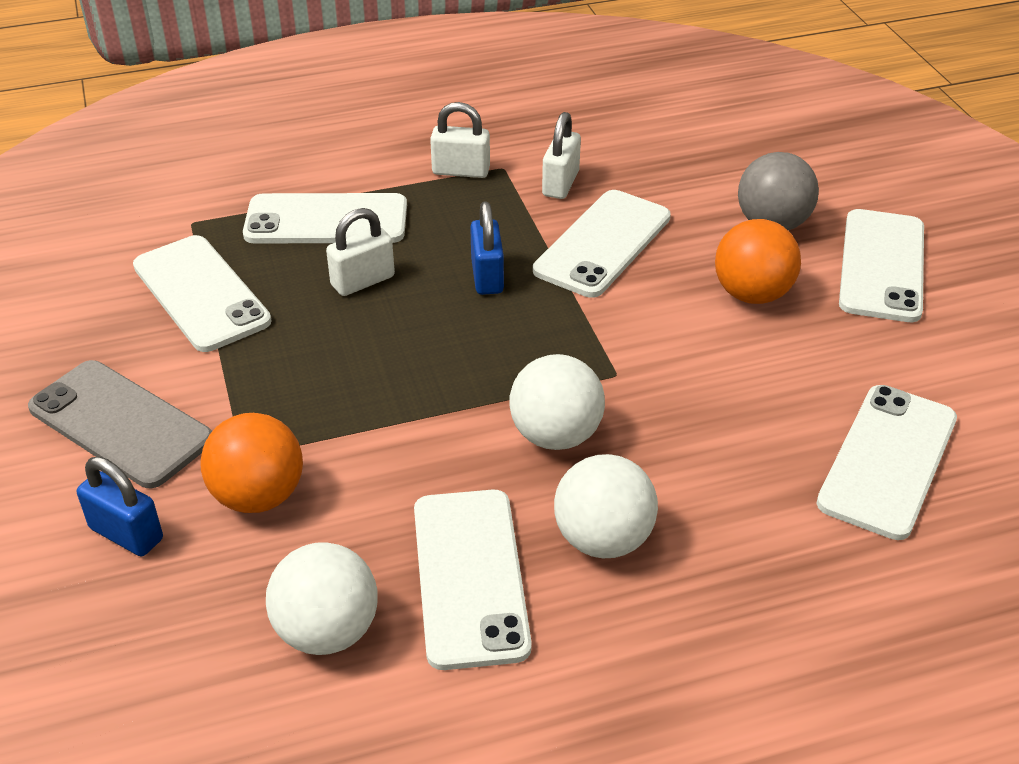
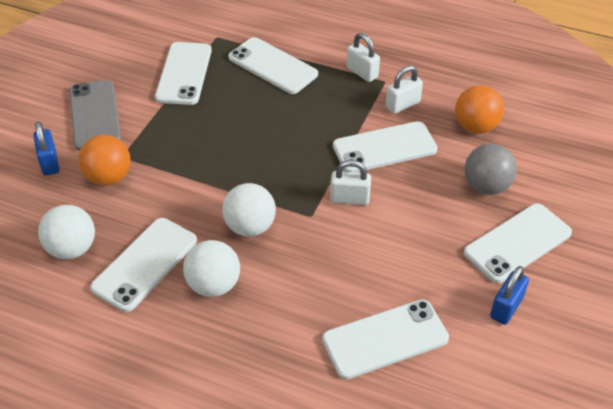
camera: 40 degrees right, 5 degrees up
white padlock [326,208,395,296] -> white padlock moved to [330,160,371,205]
blue padlock [470,201,504,295] -> blue padlock moved to [490,266,529,325]
orange ball [715,219,801,304] -> orange ball moved to [455,85,504,133]

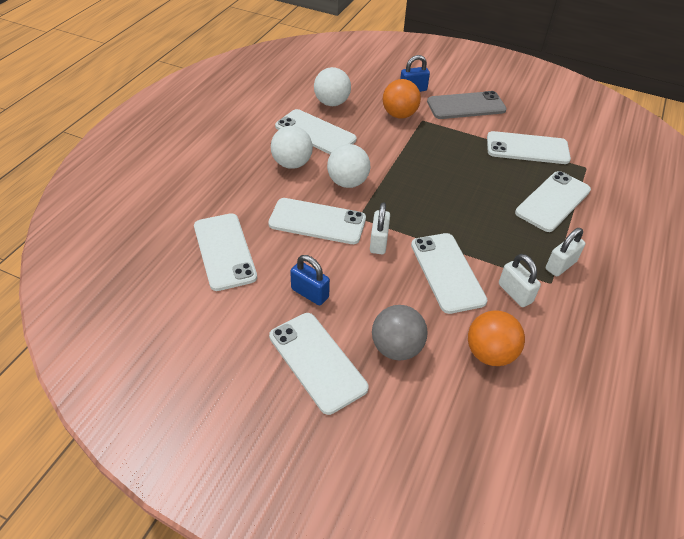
camera: 90 degrees right, 0 degrees up
blue padlock [490,266,529,325] -> blue padlock moved to [290,255,330,305]
none -> white phone [268,198,366,244]

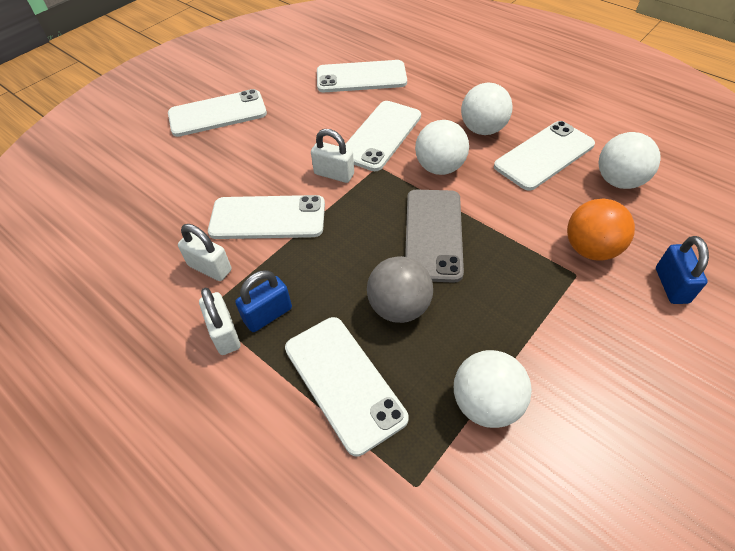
camera: 110 degrees right, 5 degrees up
blue padlock [290,255,330,305] -> blue padlock moved to [235,270,292,332]
grey ball [372,305,428,361] -> grey ball moved to [367,256,433,323]
grey phone [427,91,507,119] -> grey phone moved to [405,190,464,283]
orange ball [468,310,525,366] -> none
white phone [487,131,571,164] -> white ball [454,350,532,428]
white padlock [499,254,541,307] -> white padlock turned 45 degrees clockwise [178,224,232,281]

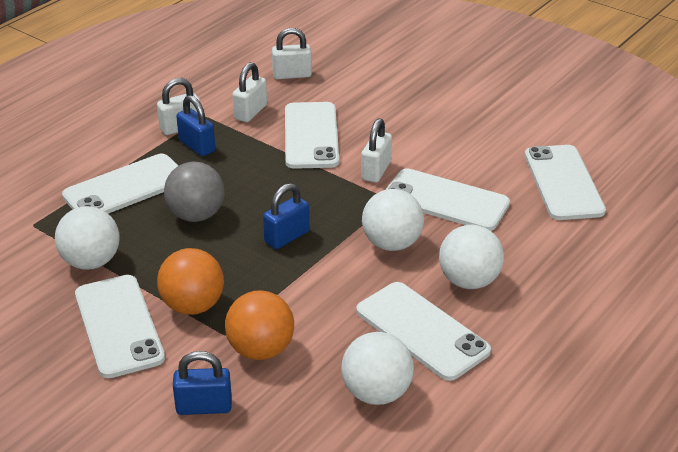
camera: 85 degrees right, 15 degrees down
white phone [168,89,267,137] -> white phone moved to [75,275,165,378]
grey phone [405,190,464,283] -> blue padlock [263,183,309,249]
none -> orange ball [157,248,224,315]
none -> white padlock [272,28,312,79]

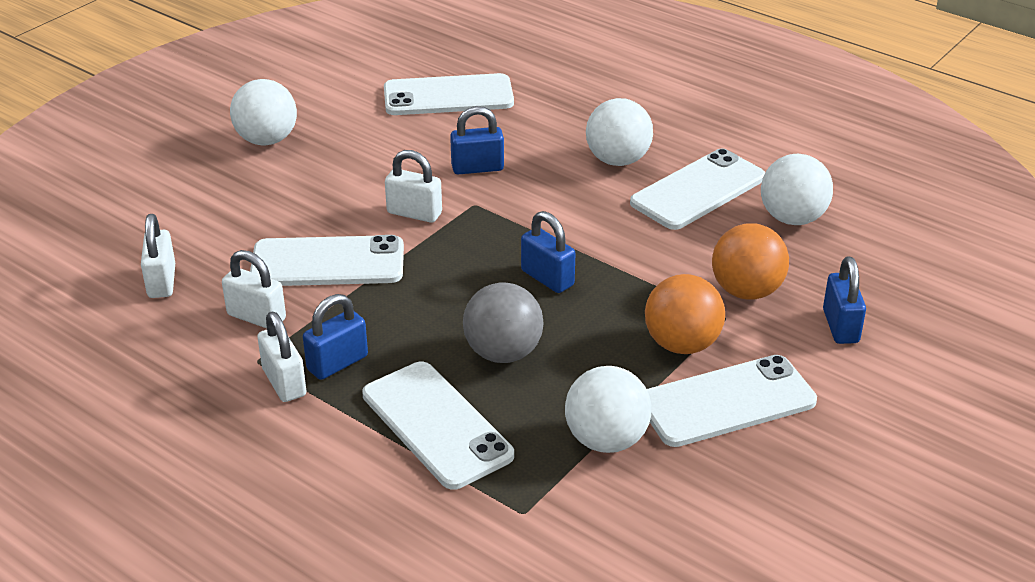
camera: 90 degrees left, 0 degrees up
white ball [362,189,424,251] -> white ball moved to [230,79,297,146]
white phone [385,168,510,231] -> blue padlock [450,106,504,174]

